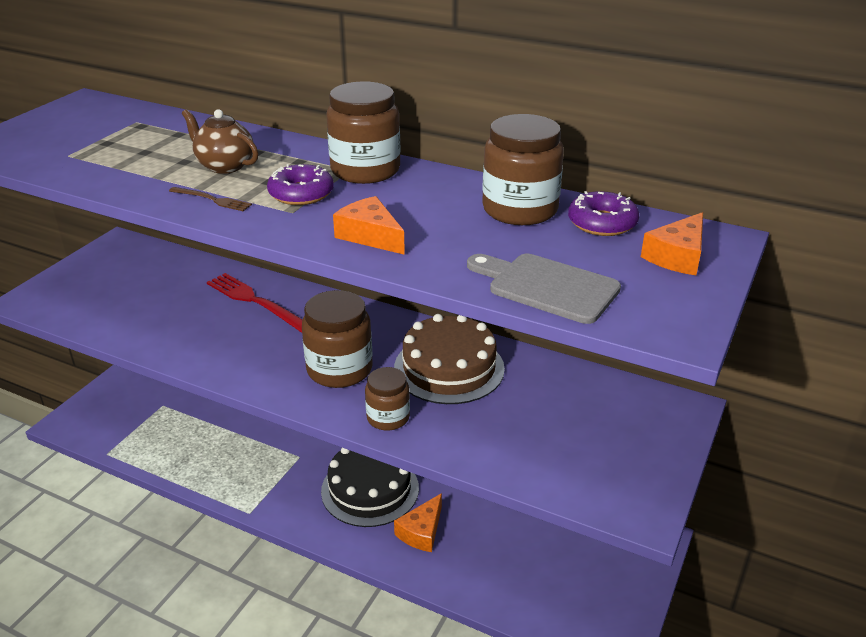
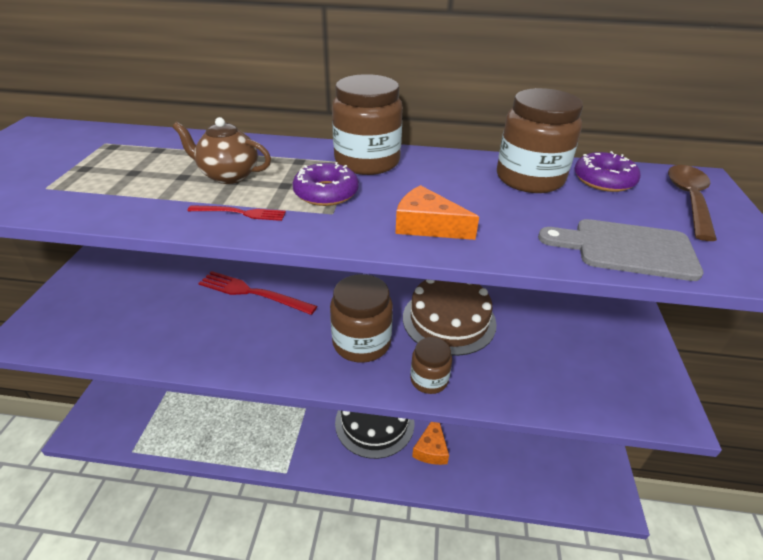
camera: 20 degrees left, 5 degrees up
brown fork [169,187,252,211] -> red fork [188,205,286,221]
orange cheese [641,212,703,275] -> brown spoon [668,165,717,241]

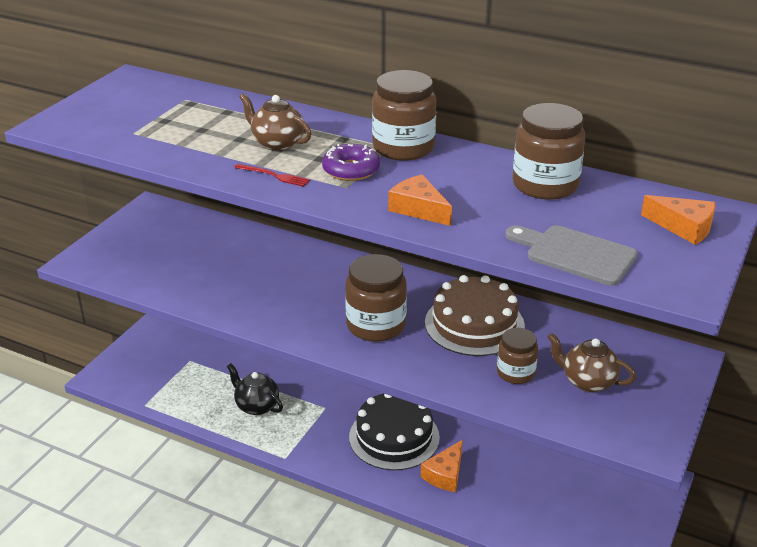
camera: 20 degrees right, 5 degrees down
red fork [199,271,317,315] -> none
brown jar [410,337,452,394] -> brown jar moved to [497,328,538,384]
purple donut [575,151,641,192] -> none
brown spoon [668,165,717,241] -> orange cheese [641,195,715,245]
none -> black teapot [227,363,283,415]
none -> brown teapot [548,333,636,393]

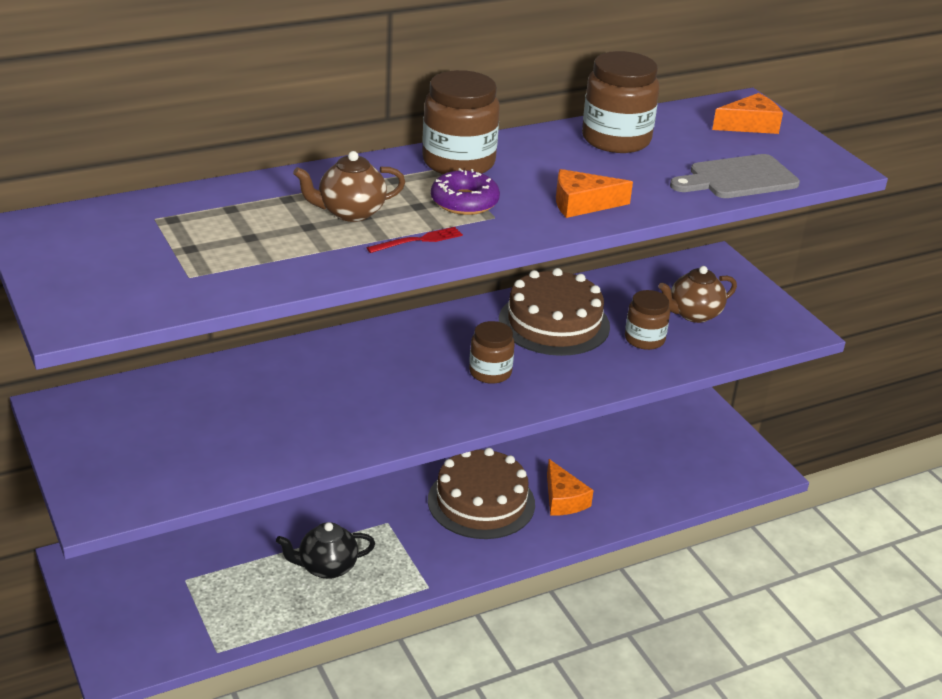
camera: 55 degrees left, 0 degrees up
brown jar [345,254,407,342] -> brown jar [469,321,515,384], size x0.61
black cake [349,394,440,470] -> brown cake [428,448,535,539]

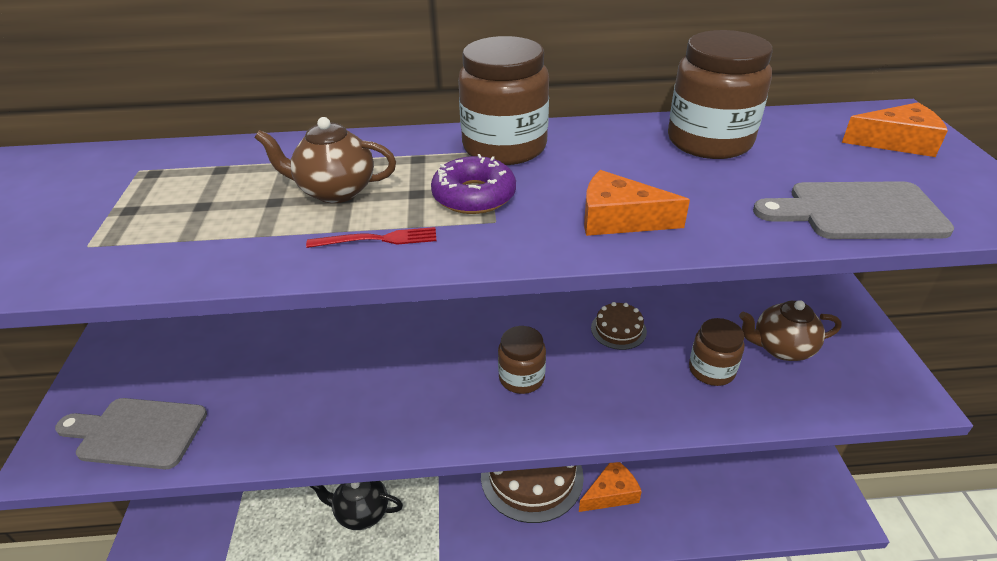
camera: 25 degrees right, 5 degrees up
brown cake [499,268,610,356] -> brown cake [591,302,647,350], size x0.47
orange cheese [547,459,594,516] -> orange cheese turned 120 degrees counterclockwise [579,462,642,512]
none -> grey cutting board [55,398,207,469]

